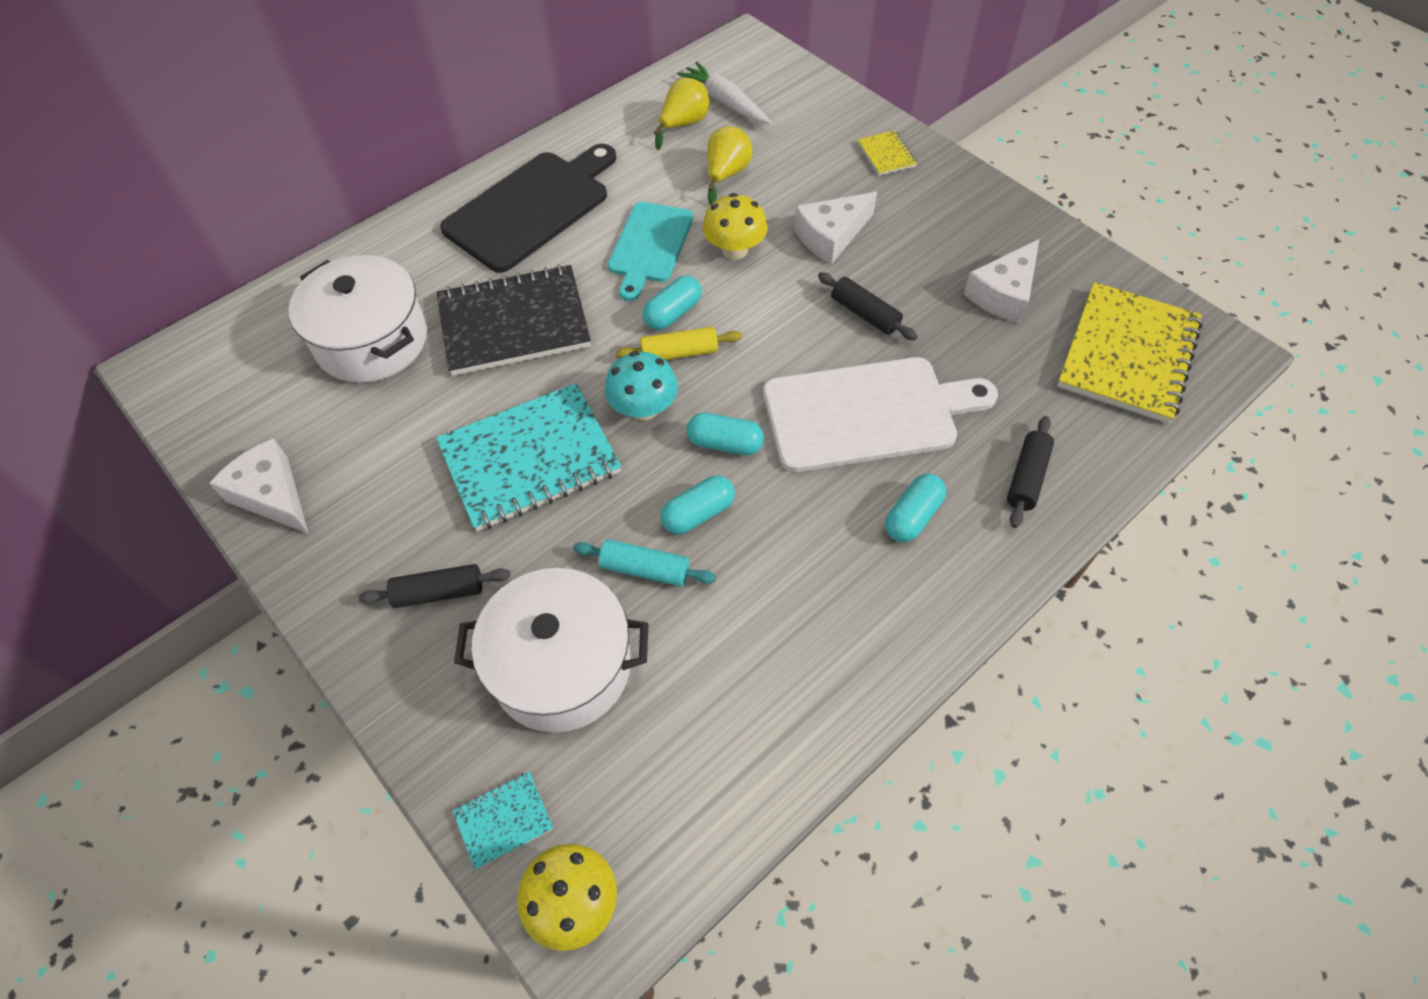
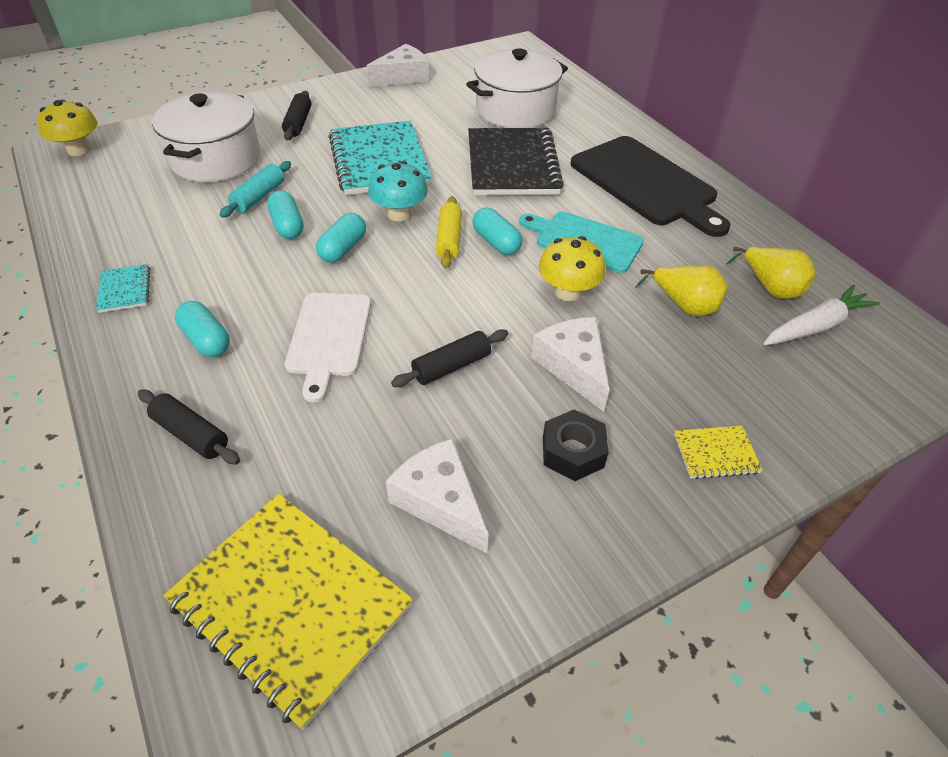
camera: 100 degrees right, 10 degrees down
turquoise notebook [453,772,554,870] -> turquoise notebook moved to [96,264,150,313]
white cutting board [763,357,998,472] -> white cutting board [285,293,371,403], size x0.64
none -> black nut [543,409,609,481]

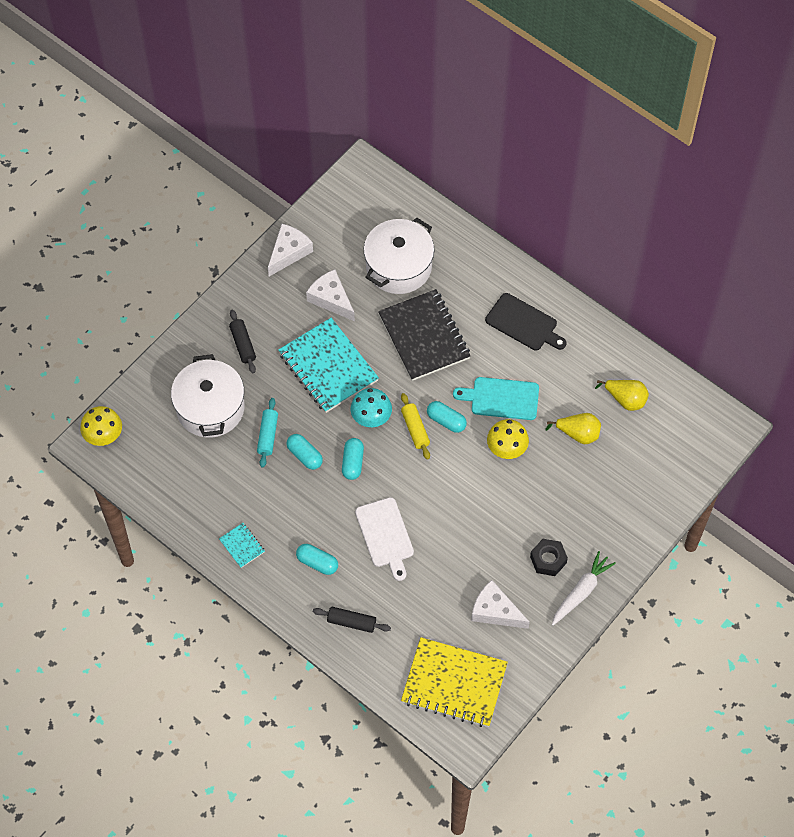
camera: 20 degrees left, 15 degrees up
black rolling pin [391,330,508,387] -> none
white cheese [531,317,610,412] -> white cheese moved to [306,269,355,321]
black cutting board [571,136,731,237] -> black cutting board [485,293,567,350], size x0.64
yellow notebook [674,426,762,479] -> none
white carrot [763,284,880,345] -> white carrot moved to [552,551,616,626]

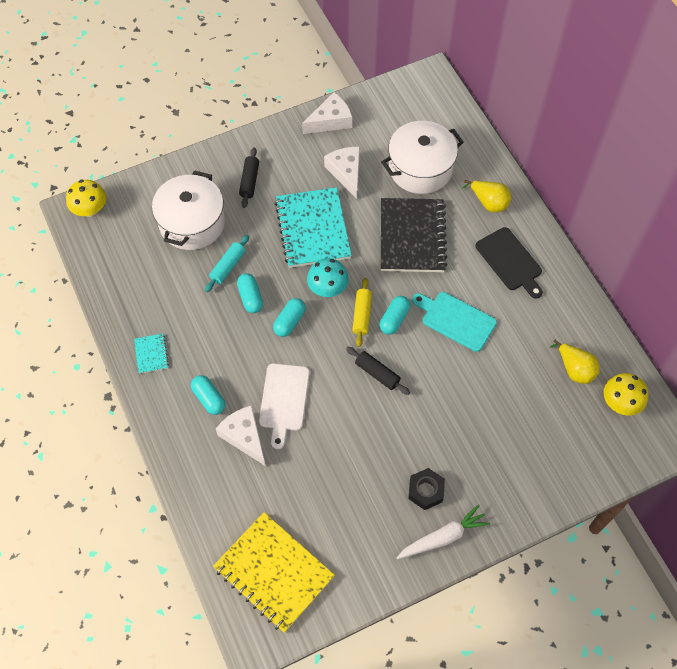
camera: 25 degrees right, 0 degrees up
black rolling pin [313,607,391,633] -> black rolling pin moved to [346,347,410,395]
turquoise capsule [427,401,467,433] -> turquoise capsule turned 60 degrees clockwise [379,296,410,335]
white cheese [471,580,530,629] -> white cheese moved to [216,405,266,466]
yellow mushroom [487,419,529,459] -> yellow mushroom moved to [604,373,648,416]
yellow pear [545,413,601,444] -> yellow pear moved to [462,180,511,212]

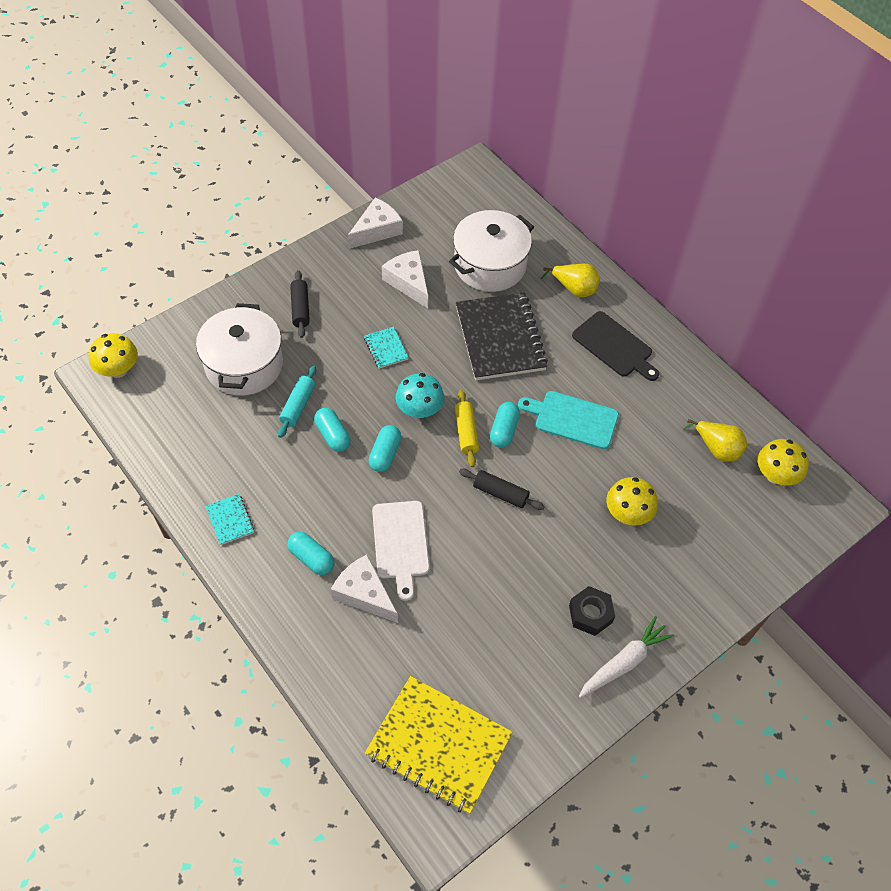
camera: 15 degrees left, 5 degrees down
turquoise notebook [275,187,352,268] -> turquoise notebook [364,327,409,369], size x0.44
none -> yellow mushroom [606,477,658,526]

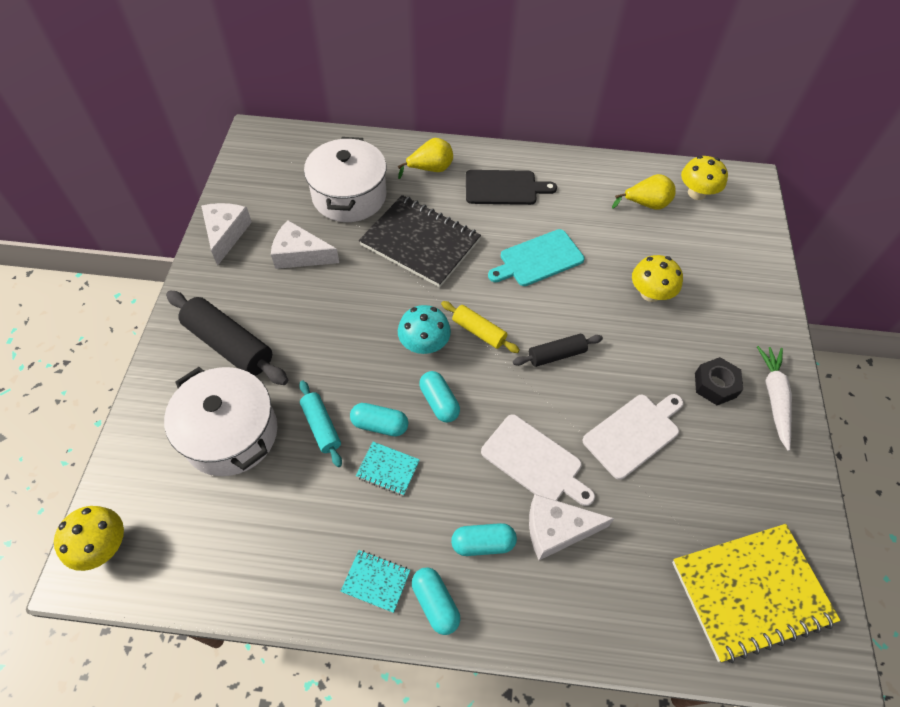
camera: 45 degrees left, 0 degrees up
black rolling pin [290,270,310,338] -> black rolling pin [166,290,288,385], size x1.74
turquoise notebook [364,327,409,369] -> turquoise notebook moved to [356,442,420,496]
turquoise capsule [490,402,520,448] -> turquoise capsule moved to [412,568,460,635]
none -> white cutting board [583,394,683,480]

